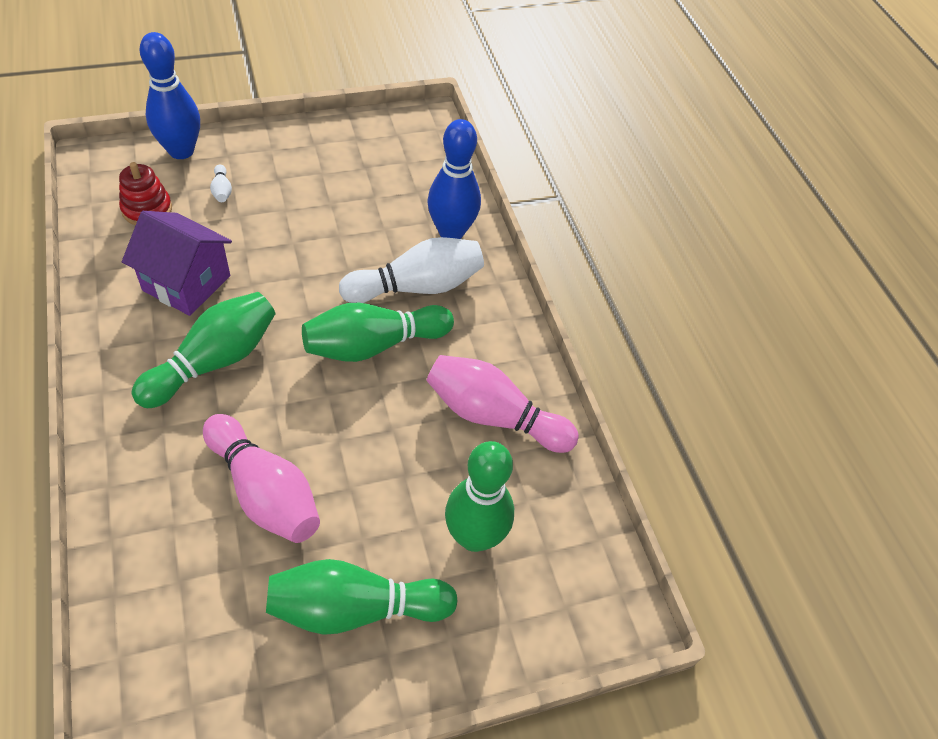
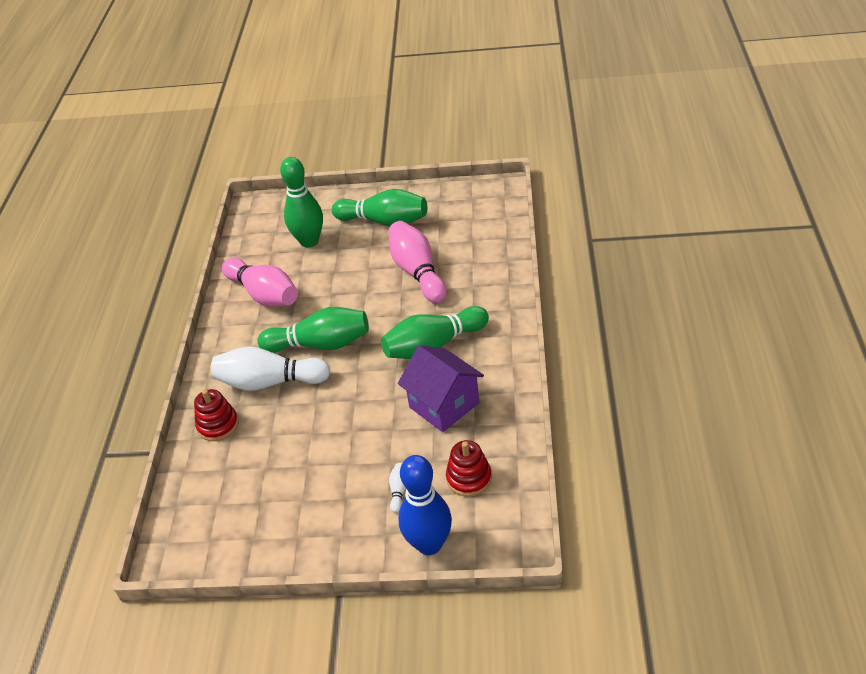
camera: 150 degrees left, 10 degrees down
blue bowling pin [427,119,481,239] -> red stacking toy [194,389,239,441]

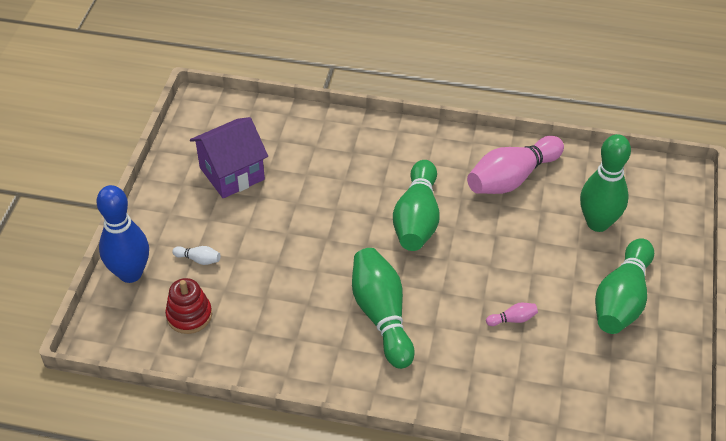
camera: 95 degrees right, 5 degrees up
red stacking toy [194,389,239,441] -> none
white bowling pin [211,346,331,391] -> none
pink bowling pin [389,221,447,303] -> pink bowling pin [486,303,538,326], size x0.40
purple house [398,345,484,432] -> purple house moved to [190,117,268,198]

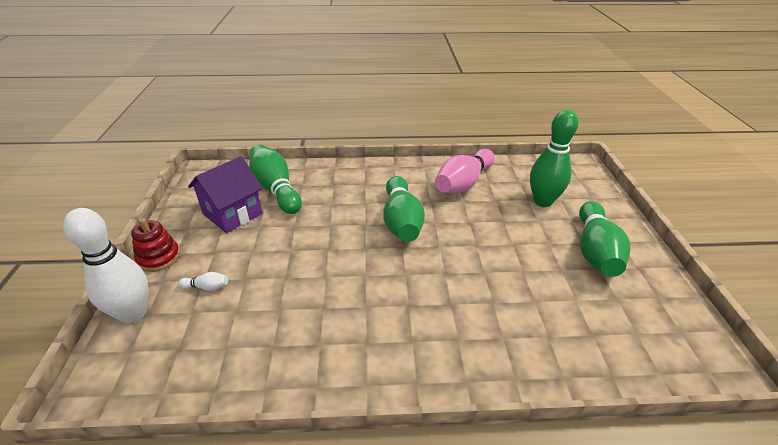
camera: 15 degrees left, 10 degrees down
blue bowling pin [97,185,149,283] -> white bowling pin [63,208,148,323]
red stacking toy [165,278,212,334] -> red stacking toy moved to [131,218,180,272]
green bowling pin [352,248,415,369] -> green bowling pin moved to [249,145,302,214]
pink bowling pin [486,303,538,326] -> none

